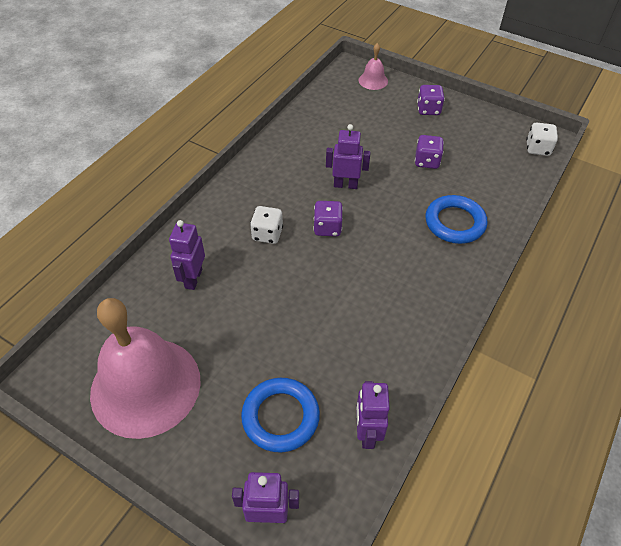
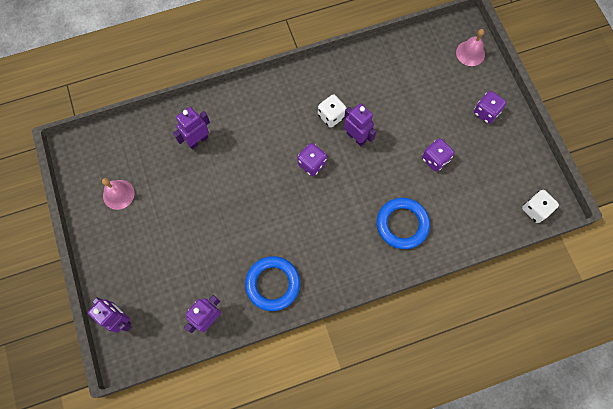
camera: 40 degrees right, 20 degrees up
pink bell [90,298,201,439] -> pink bell [102,178,135,210], size x0.42
blue ring [241,378,320,453] -> blue ring moved to [245,256,300,311]
white dice [250,206,283,244] -> white dice moved to [318,94,347,128]

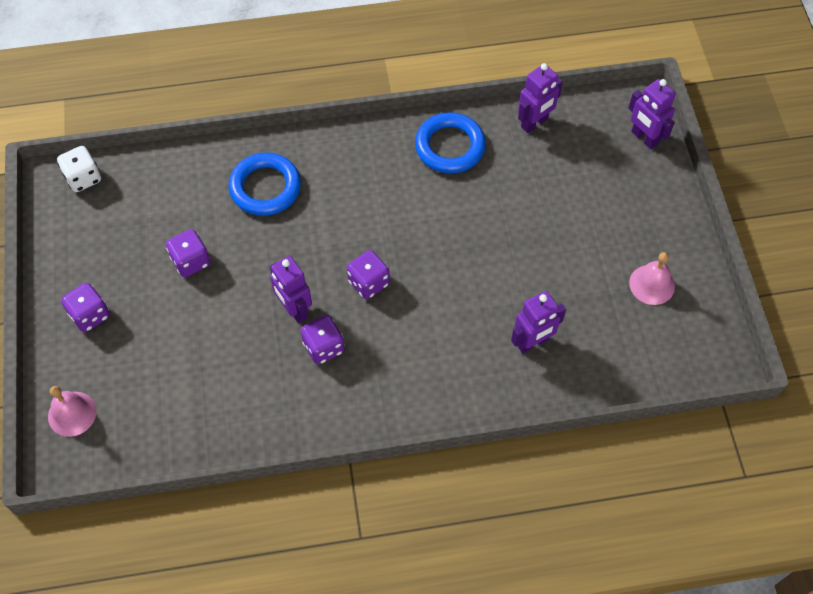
camera: 170 degrees left, 10 degrees down
white dice [318,94,347,128] -> purple dice [301,315,344,364]

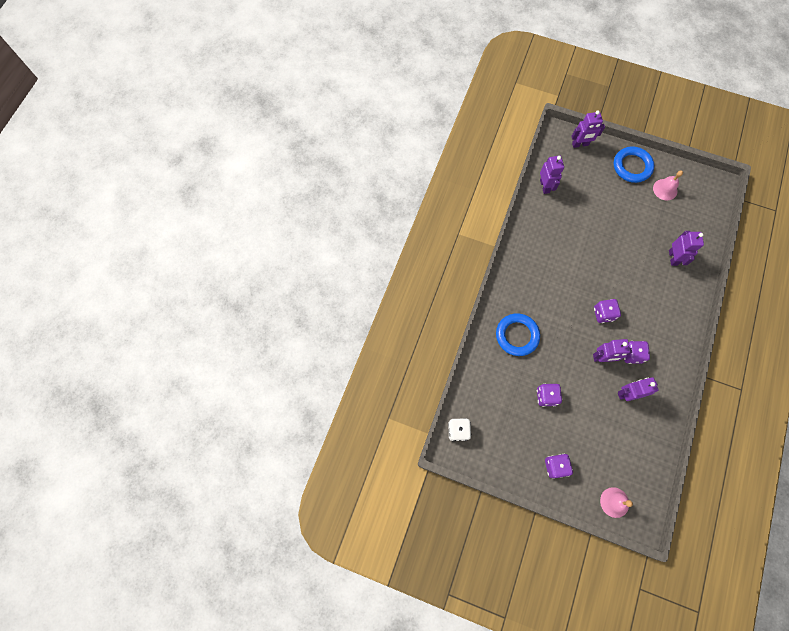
camera: 60 degrees left, 10 degrees up
blue ring [415,112,486,174] -> blue ring moved to [614,146,654,183]
none -> purple robot [618,377,658,401]

